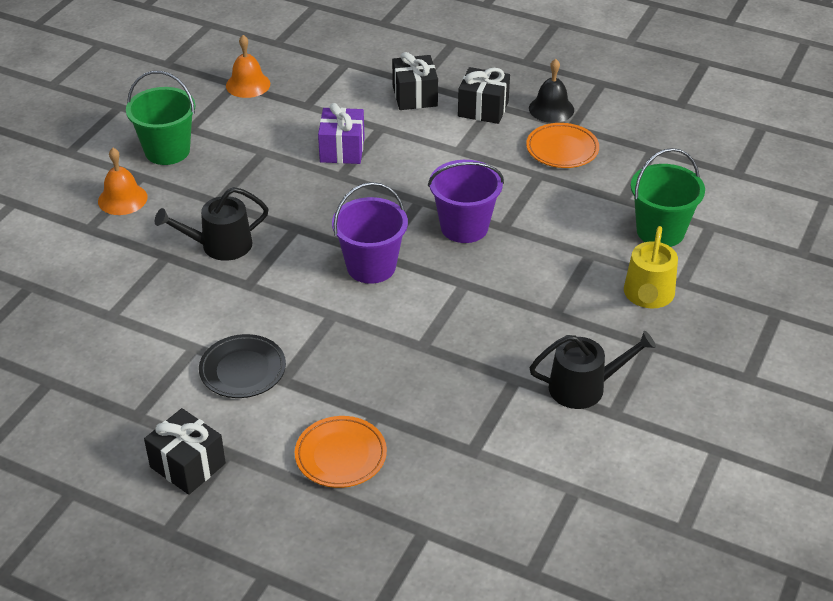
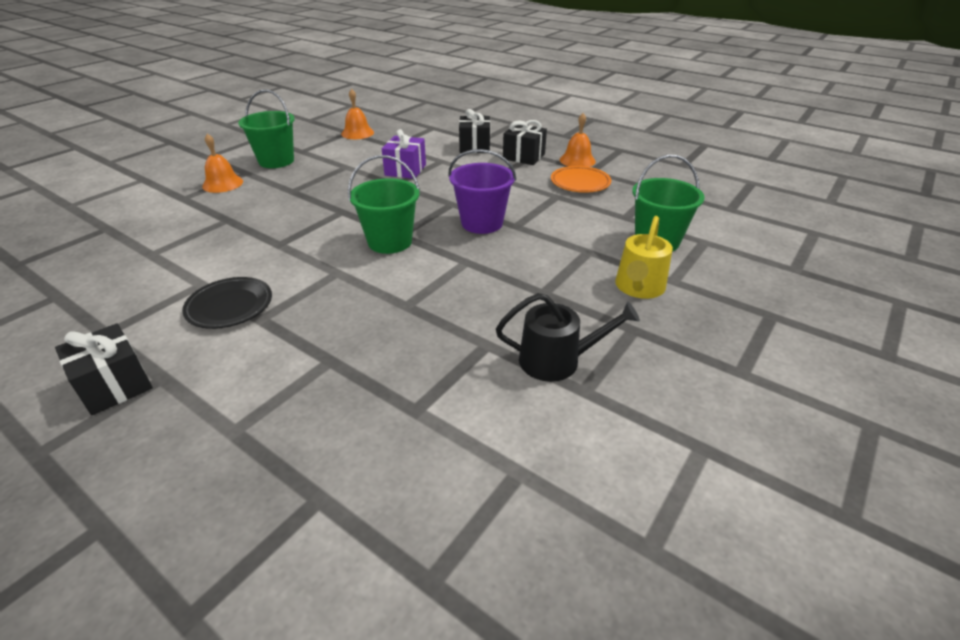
camera: 10 degrees right, 5 degrees down
black watering can [155,187,269,261] -> none
orange plate [295,416,387,488] -> none
purple bucket [332,182,408,284] -> green bucket [348,155,420,254]
black bell [529,59,574,123] -> orange bell [560,113,596,167]

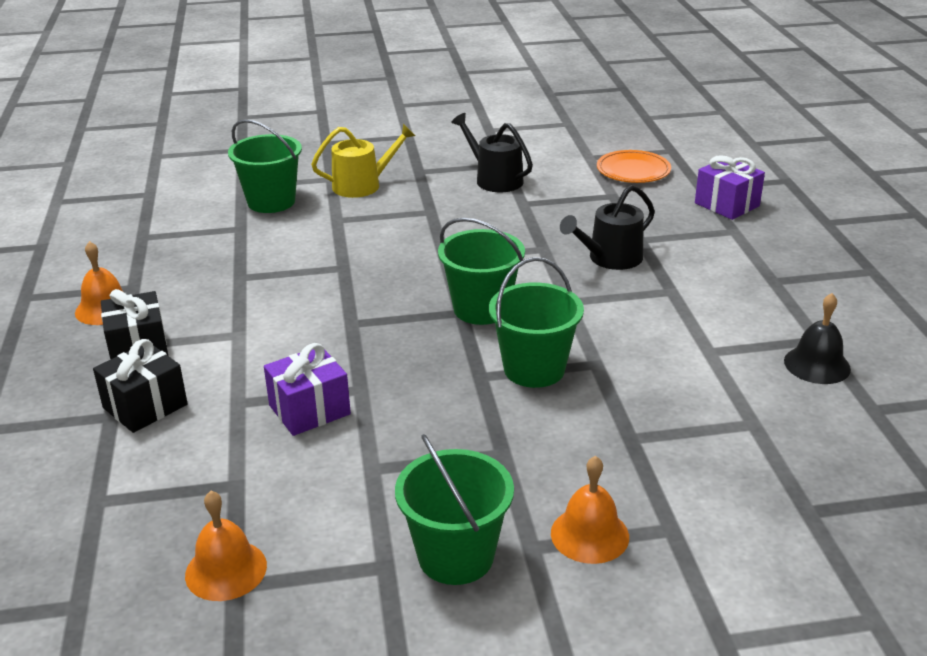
camera: 135 degrees left, 5 degrees down
black gift [55,323,153,415] -> none
black plate [182,277,272,329] -> none
purple bucket [448,149,516,234] -> none
orange plate [551,166,611,193] -> orange plate moved to [597,150,671,183]
none -> green bucket [489,257,584,388]
none -> black watering can [560,185,655,270]
none -> purple gift [695,155,765,220]
none -> black bell [784,293,851,384]

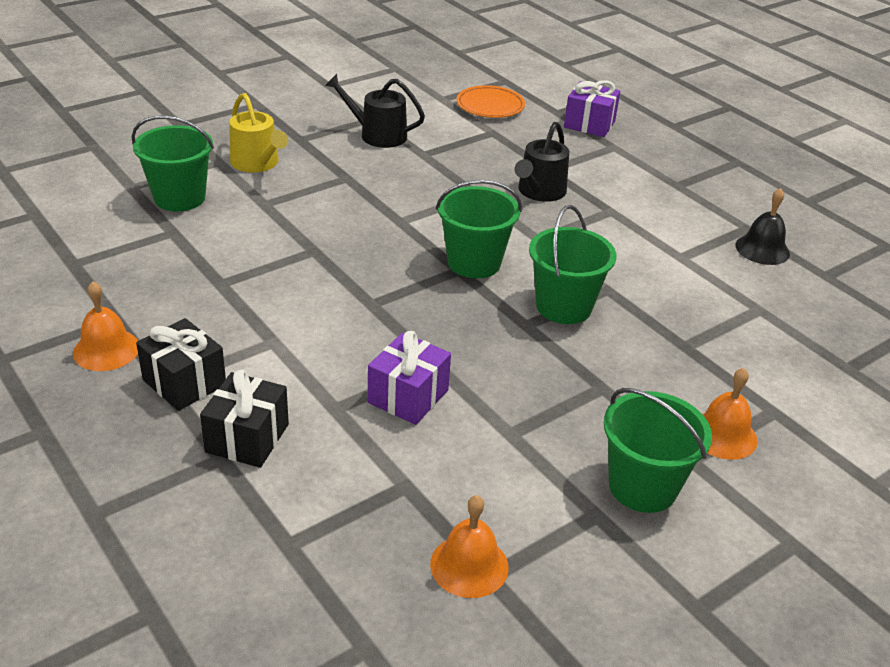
camera: 30 degrees left, 5 degrees up
yellow watering can [311,124,415,198] -> yellow watering can turned 105 degrees clockwise [230,93,288,173]

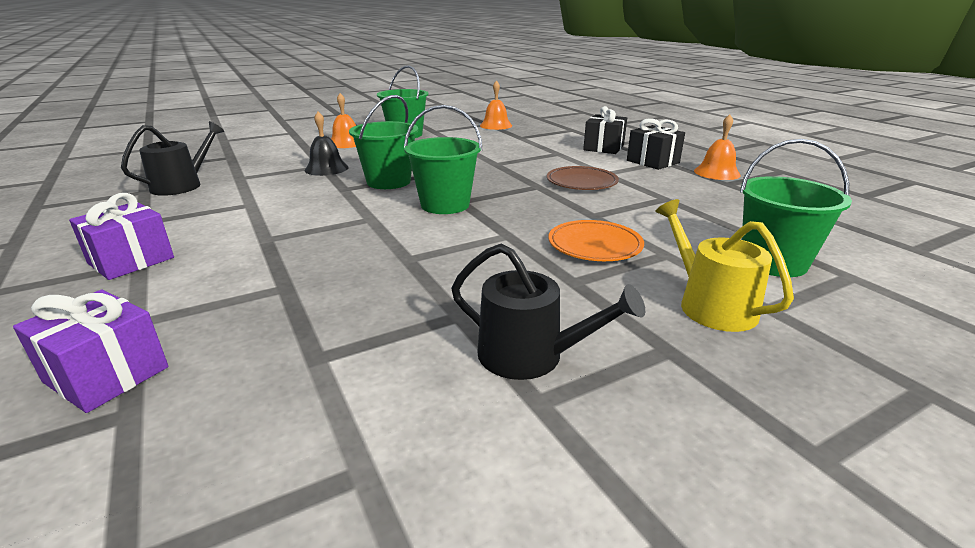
camera: 170 degrees left, 10 degrees down
purple gift [368,331,451,425] -> purple gift moved to [69,193,174,280]
orange plate [457,85,525,118] -> orange plate moved to [548,220,644,261]
black watering can [514,122,569,202] -> black watering can moved to [121,121,224,196]
black bell [735,188,790,265] -> black bell moved to [304,112,349,176]
none -> brown plate [547,166,619,190]

